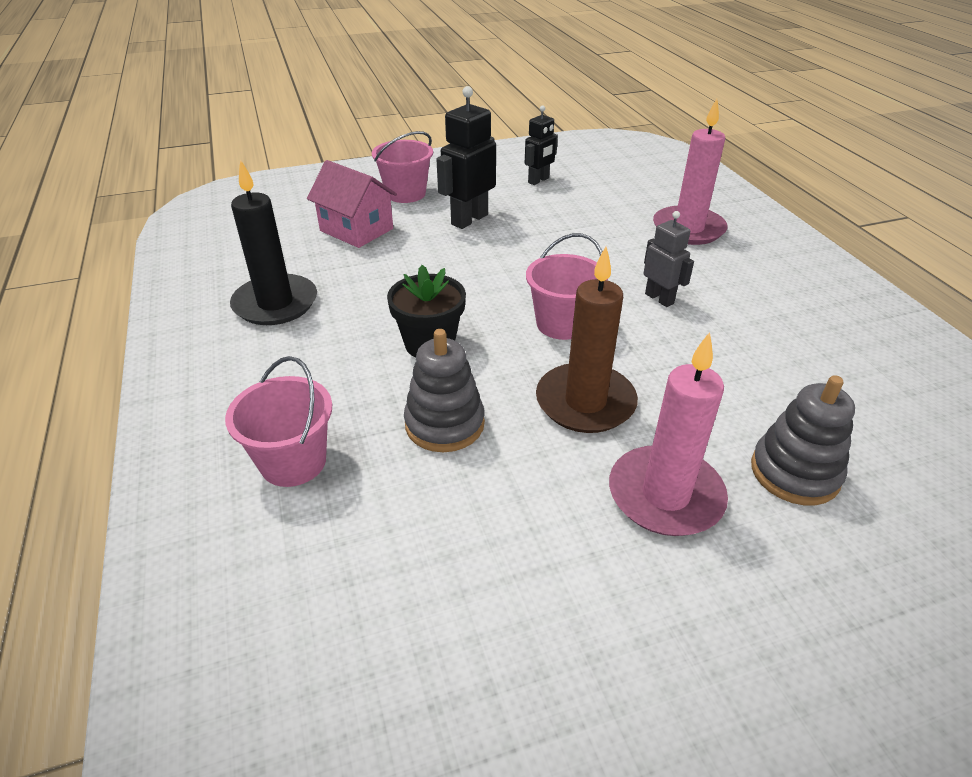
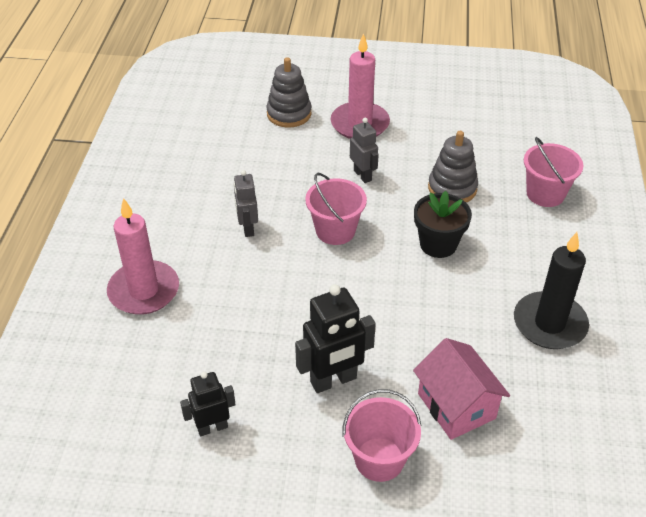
camera: 155 degrees left, 5 degrees up
brown candle [536,247,638,433] -> grey robot [350,118,379,183]

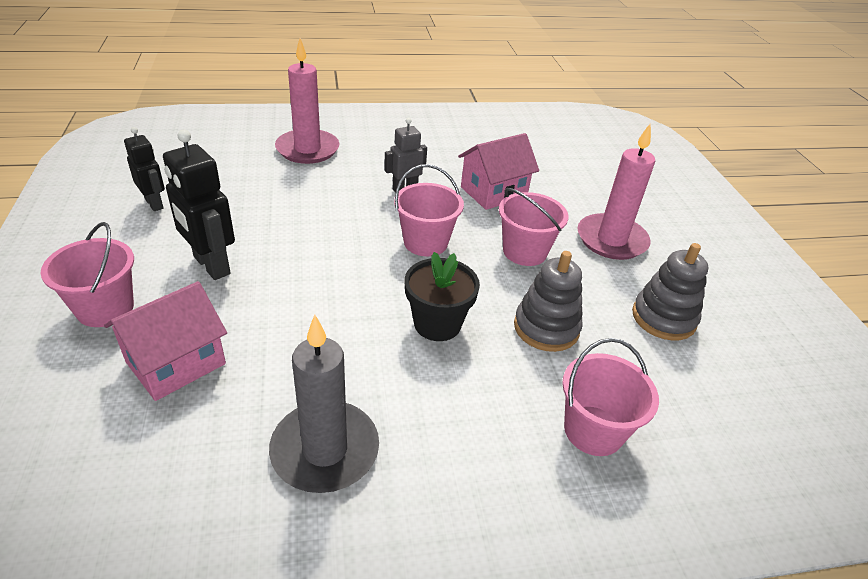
camera: 70 degrees right, 5 degrees down
grey stacking toy [266,57,312,128] -> grey stacking toy moved to [632,243,708,341]
grey robot [350,118,379,183] -> pink bucket [499,188,568,266]
black candle [514,232,589,349] -> grey candle [269,315,379,493]
none -> pink house [458,133,539,210]

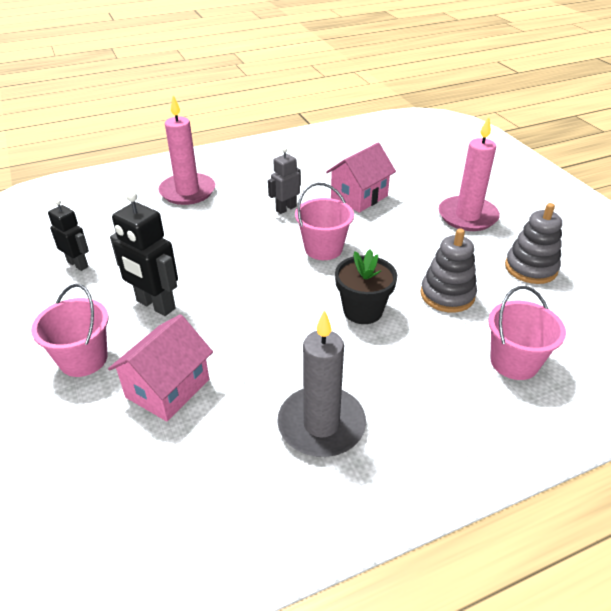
camera: 10 degrees left, 0 degrees up
pink bucket [499,188,568,266] -> none

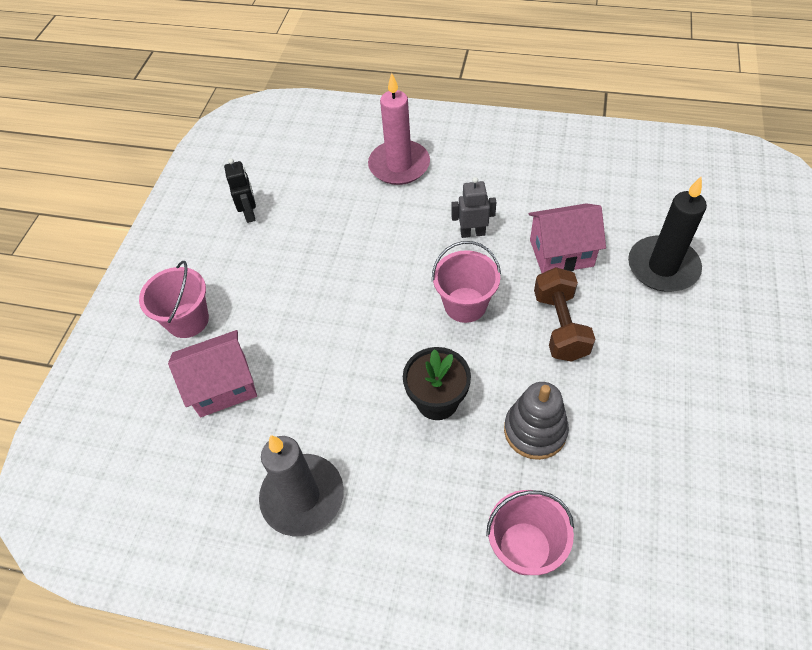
camera: 40 degrees right, 15 degrees up
black robot [110,191,178,316] -> none
pink candle [439,116,500,231] -> none
grey stacking toy [505,203,562,284] -> none
none -> brown dumbbell [534,267,595,362]
none -> black candle [628,177,707,292]

